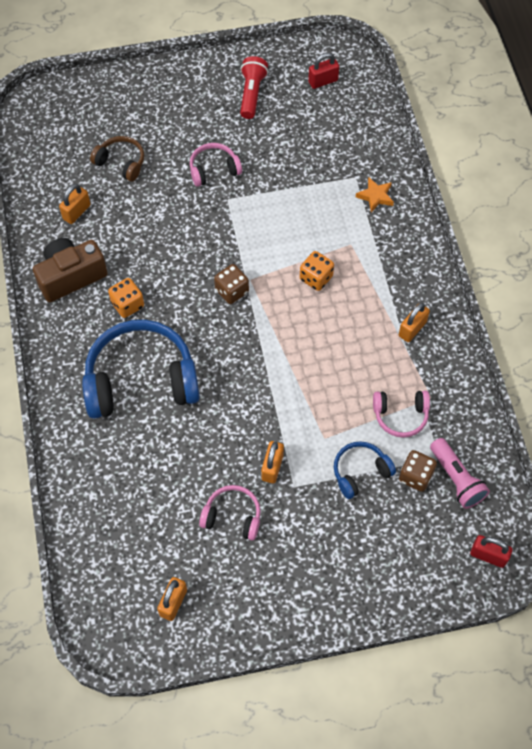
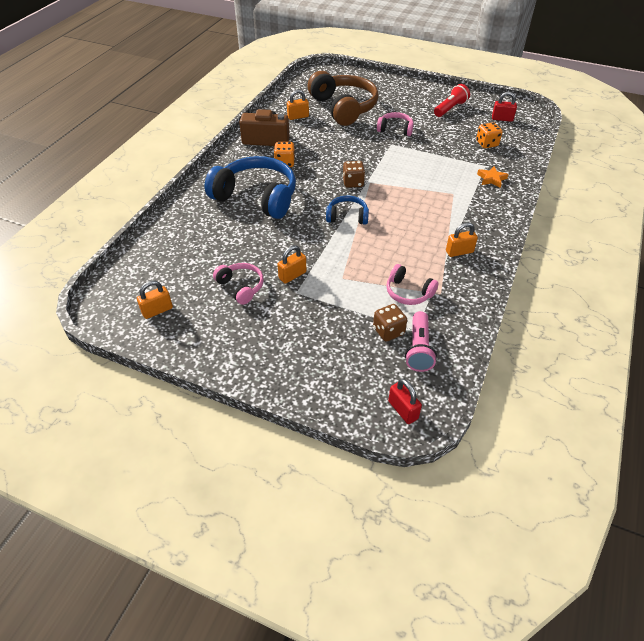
camera: 35 degrees right, 15 degrees down
brown headphones [90,136,144,182] -> brown headphones [308,71,379,126], size x2.03
orange dice [300,251,334,291] -> orange dice moved to [476,122,502,148]
blue headphones [334,441,396,499] -> blue headphones moved to [326,196,369,225]

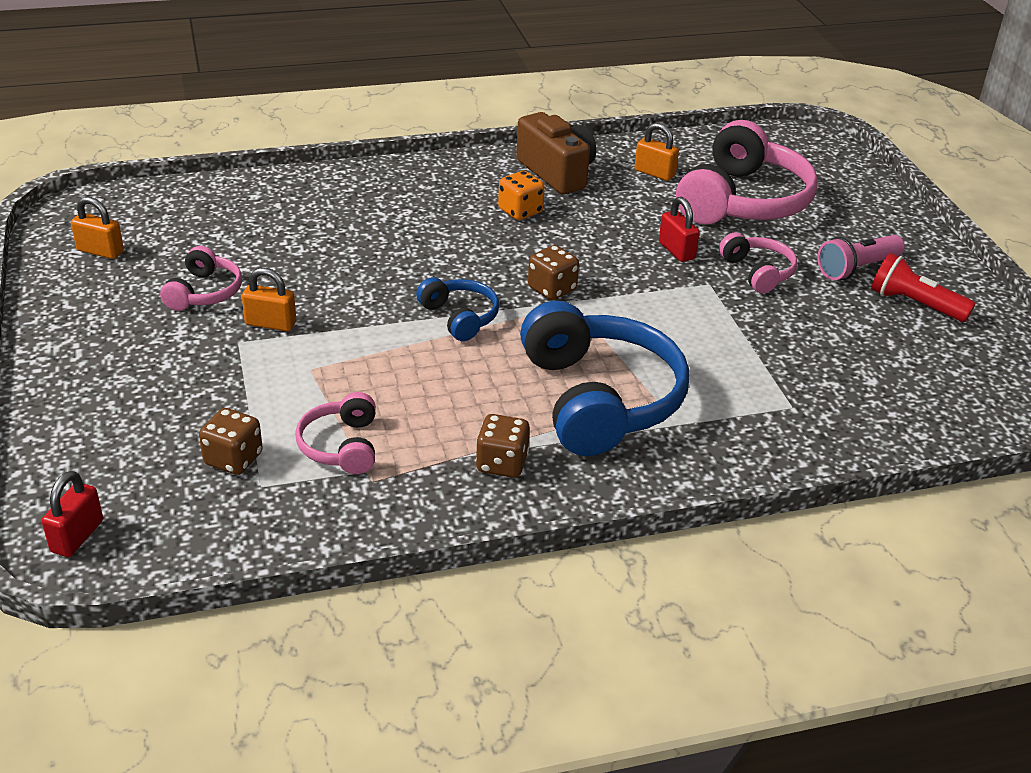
camera: 50 degrees right, 10 degrees down
blue headphones [204,156,296,219] -> blue headphones moved to [520,301,690,456]
brown headphones [308,71,379,126] -> pink headphones [676,120,818,224]
pink flashlight [405,311,437,372] -> pink flashlight moved to [817,235,905,280]
red flashlight [434,84,470,117] -> red flashlight turned 150 degrees counterclockwise [871,253,975,322]
orange padlock [446,223,478,257] -> brown dice [476,414,530,478]
orange dice [476,122,502,148] -> none
orange star [477,166,508,188] -> none
red padlock [492,92,517,122] -> red padlock moved to [659,197,700,262]

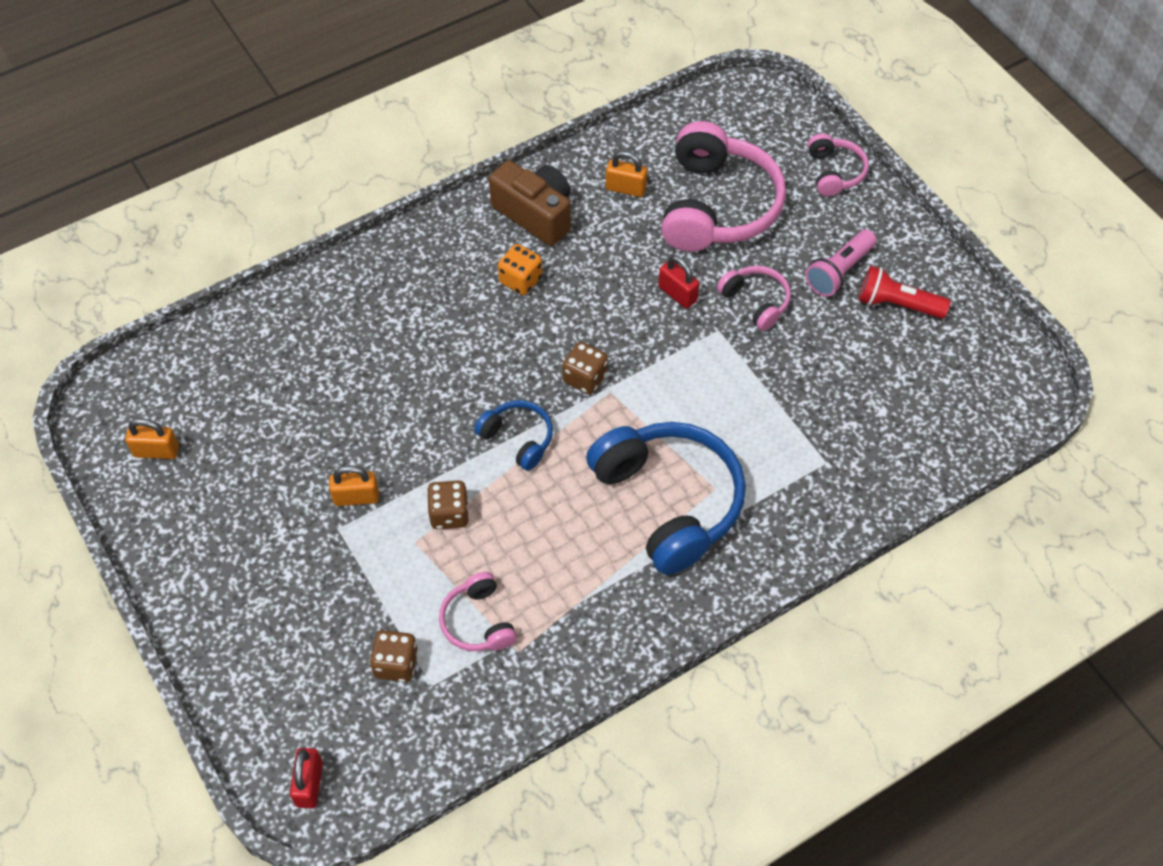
camera: 15 degrees left, 20 degrees up
pink headphones [160,246,242,311] -> pink headphones moved to [808,133,869,196]
brown dice [476,414,530,478] -> brown dice moved to [427,480,469,529]

